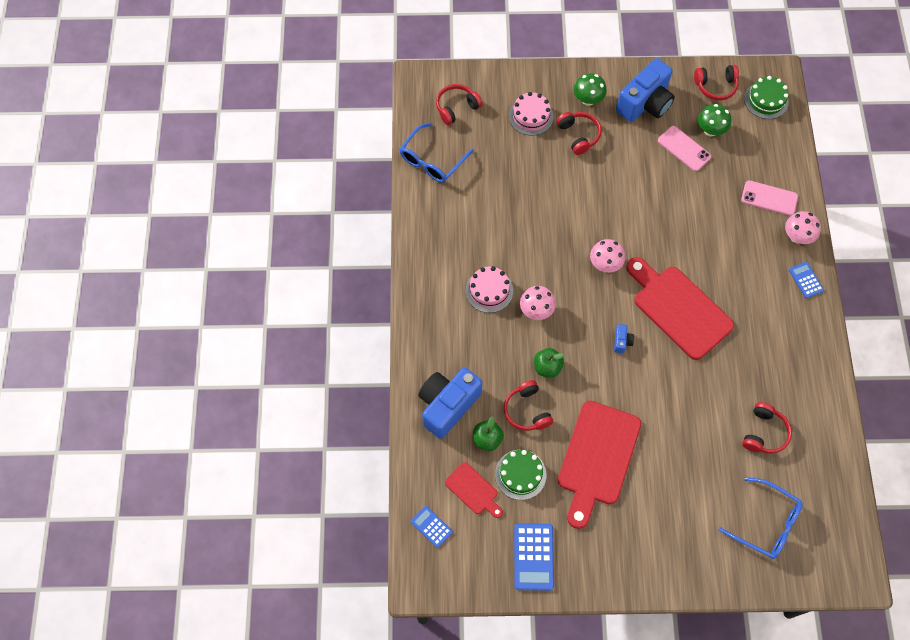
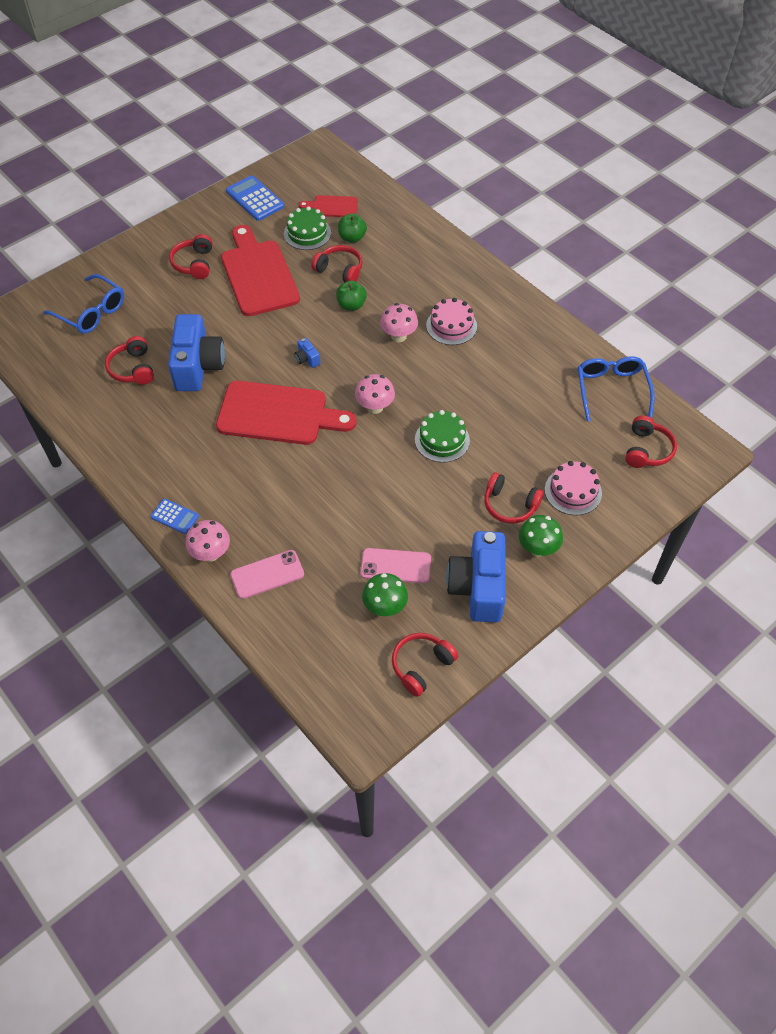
camera: 140 degrees right, 10 degrees down
blue calculator [411,506,453,548] -> none
blue camera [418,367,482,439] -> blue camera moved to [168,314,225,391]
blue glasses [719,477,803,559] -> blue glasses turned 135 degrees counterclockwise [43,274,124,334]
green cake [744,76,789,119] -> green cake moved to [415,410,470,463]
none -> red headphones [169,234,212,279]

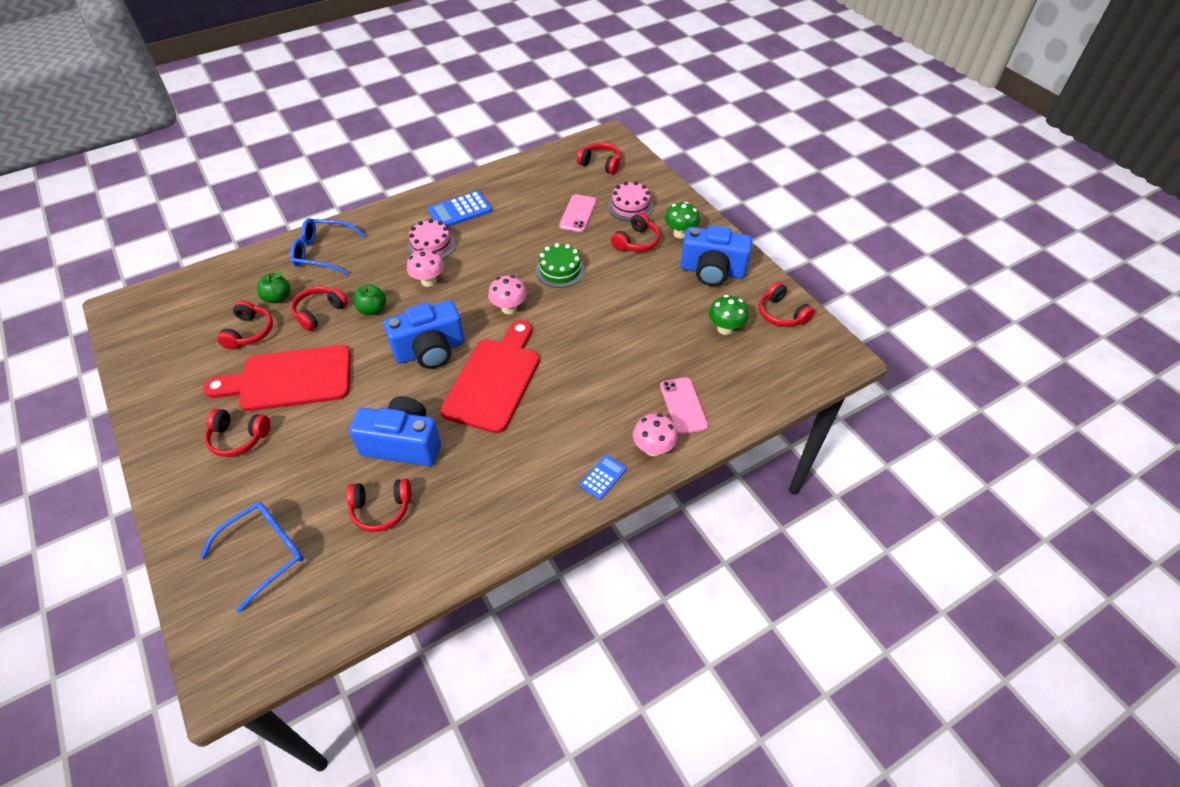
camera: 80 degrees left, 5 degrees down
blue calculator [226,175,284,221] -> blue calculator moved to [428,191,492,227]
green cake [284,206,331,250] -> red headphones [217,300,273,349]
blue camera [294,338,320,368] -> blue camera [384,301,465,369], size x2.49
red cutting board [299,195,358,217] -> none
pink phone [360,548,431,583] -> pink phone moved to [559,194,597,232]
blue glasses [578,356,655,421] -> blue glasses moved to [290,218,365,275]

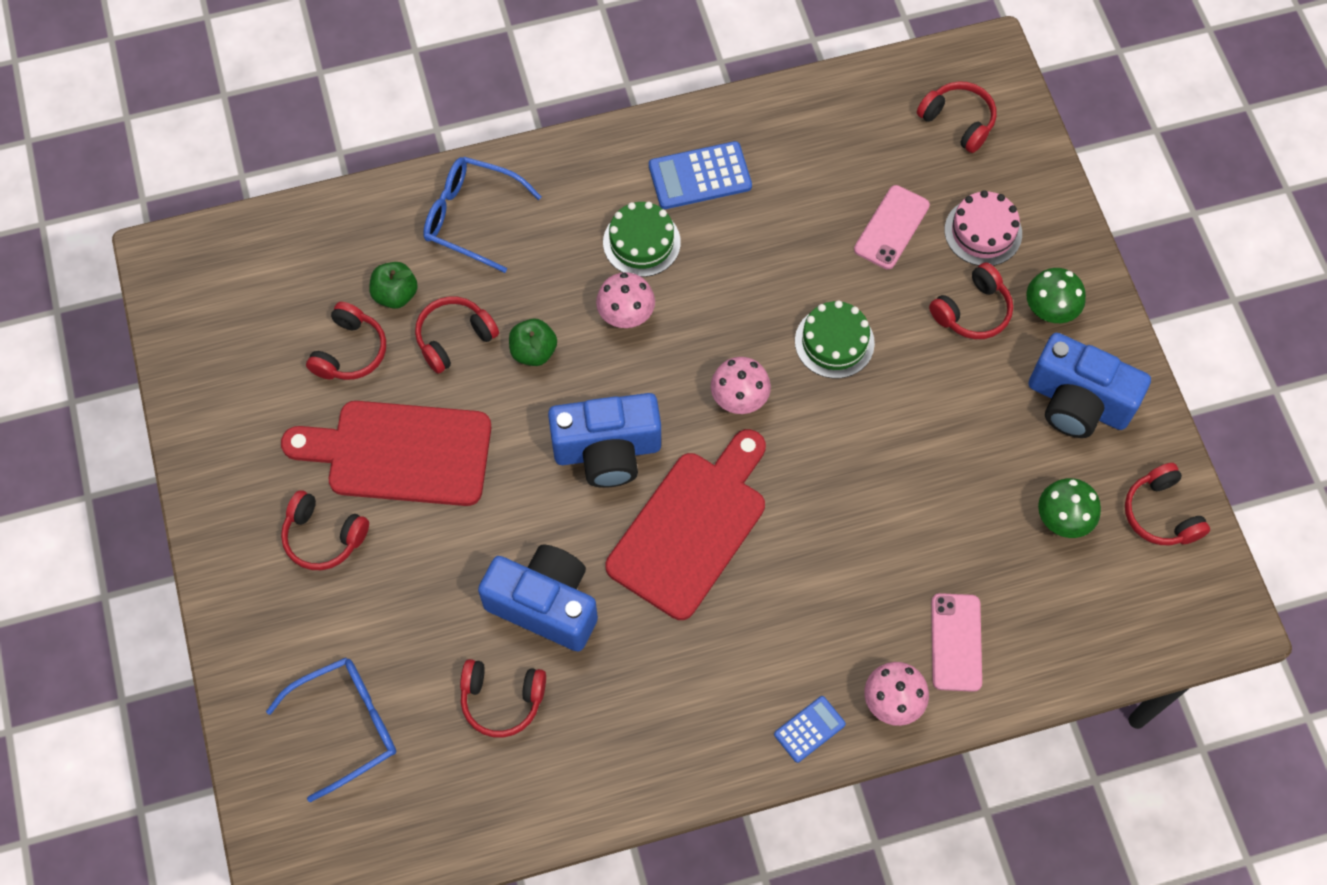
camera: 15 degrees right, 15 degrees up
pink cake [407,219,456,259] -> green cake [603,201,681,277]

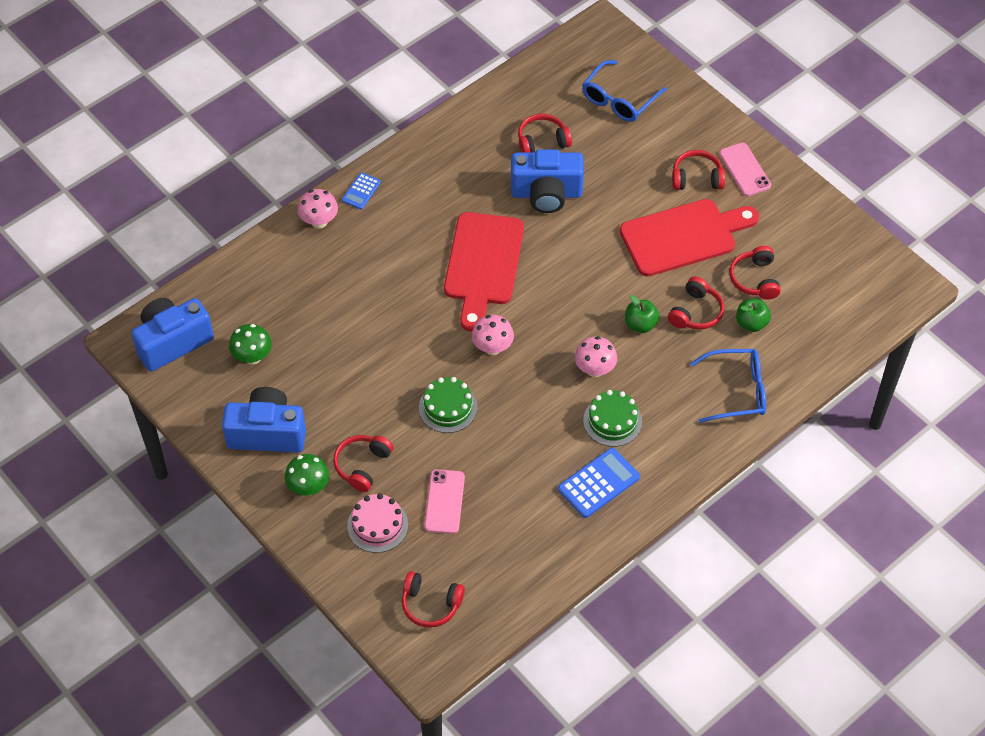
camera: 155 degrees right, 10 degrees down
blue camera [548,393,661,488] -> blue camera moved to [131,298,214,371]
pink phone [931,593,982,692] -> pink phone moved to [719,143,771,196]
red headphones [1125,463,1210,545] -> none

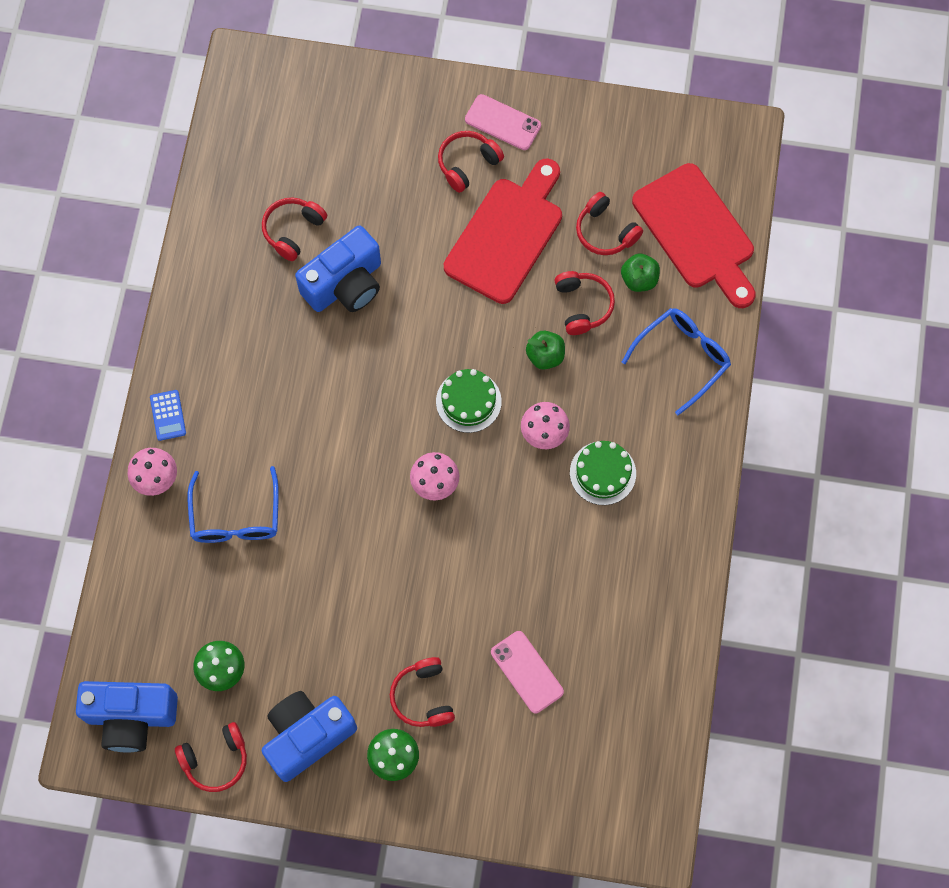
camera: 40 degrees left, 15 degrees up
blue camera [131,298,214,371] -> blue camera turned 105 degrees counterclockwise [76,681,178,753]
pink cake [347,493,408,553] -> none
red headphones [402,571,465,628] -> red headphones moved to [175,722,247,792]
green cake [419,377,477,433] -> green cake moved to [436,369,502,433]
red cutting board [444,212,524,332] -> red cutting board moved to [632,163,756,308]
blue calculator [558,448,640,518] -> none
blue glasses [582,60,667,122] -> blue glasses moved to [188,466,279,543]

